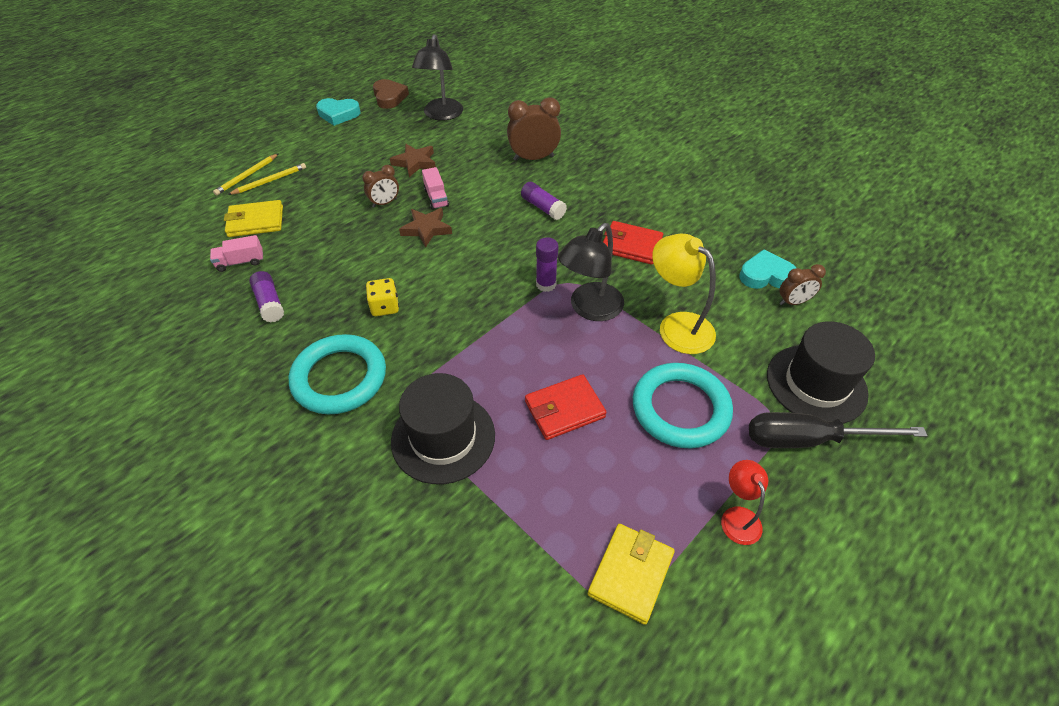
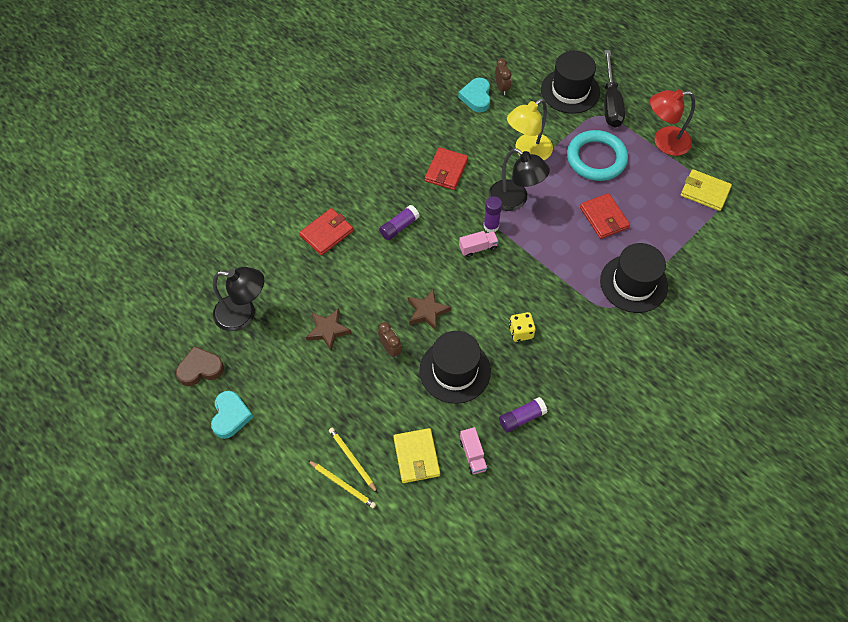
camera: 90 degrees left, 10 degrees up
turquoise ring [288,334,386,414] -> none
pink truck [422,167,449,210] -> pink truck moved to [459,231,499,257]
brown clock [507,97,561,161] -> red wallet [299,208,353,255]
red lamp [721,460,768,545] -> red lamp [650,89,695,156], size x1.72
none -> black hat [420,331,491,404]

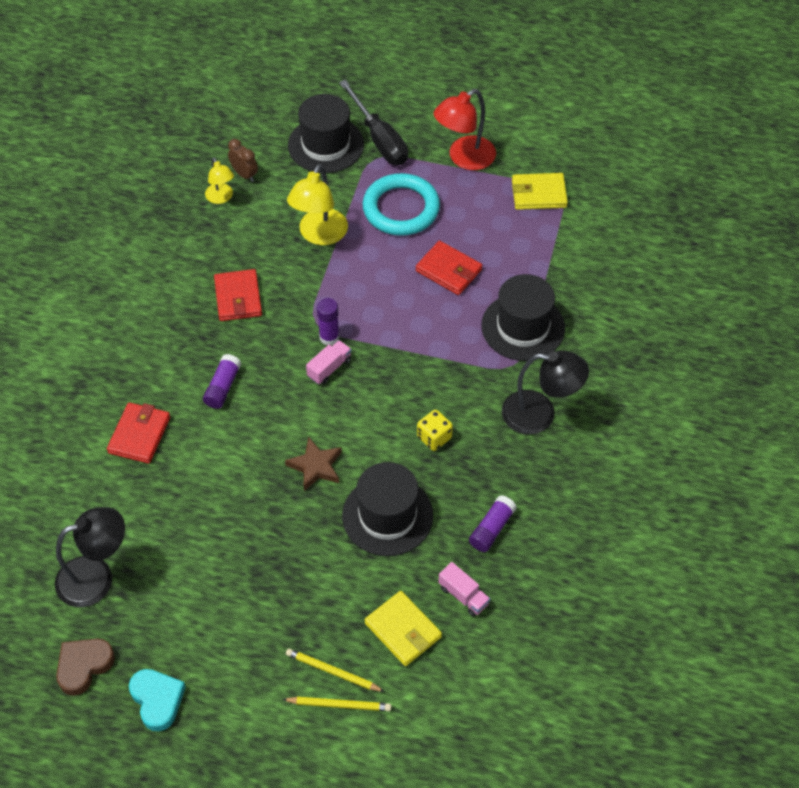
camera: 30 degrees left, 5 degrees down
brown star [306,309,352,351] -> none
brown clock [378,322,402,358] -> none
turquoise heart [458,78,490,112] -> yellow lamp [205,158,234,204]
black lamp [489,148,550,211] -> black lamp moved to [502,350,589,435]

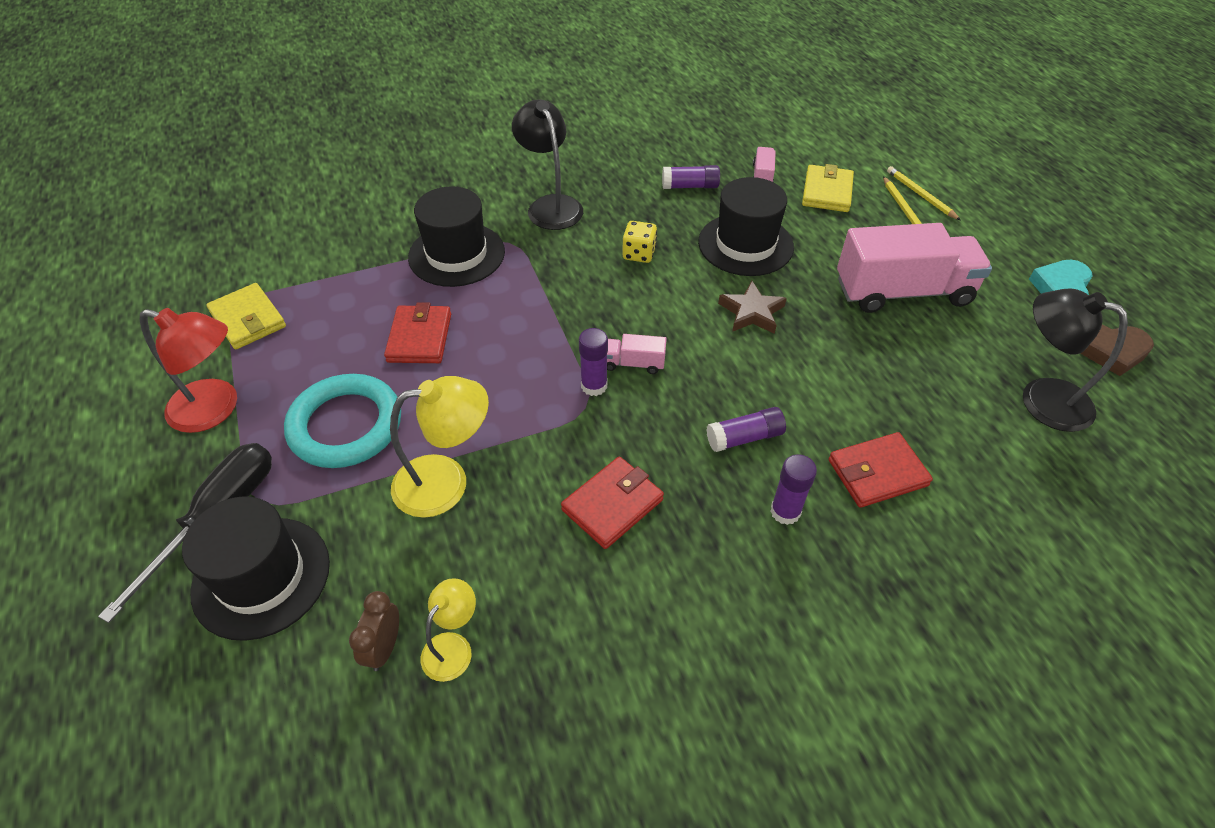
camera: 125 degrees left, 5 degrees down
none -> purple glue stick [770,454,817,525]
none -> pink truck [837,223,992,313]

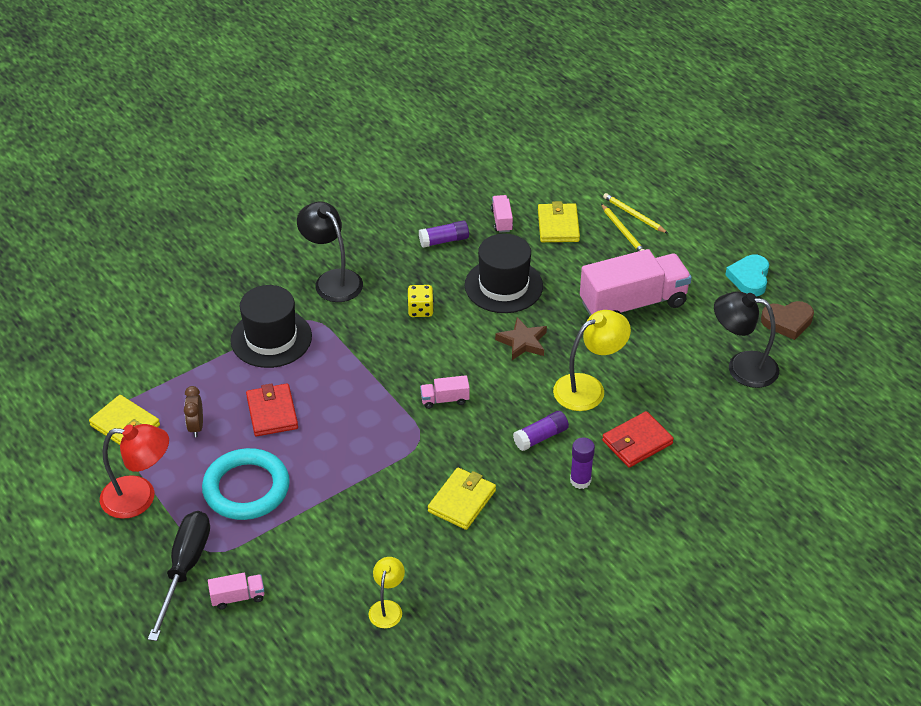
camera: 15 degrees left, 5 degrees down
black hat [182,496,330,641] -> pink truck [208,573,264,609]
brown clock [349,591,399,671] -> brown clock moved to [184,386,203,437]
yellow lamp [390,376,489,518] -> yellow lamp moved to [553,310,631,411]
red wallet [561,456,664,549] -> yellow wallet [428,468,496,530]
purple glue stick [579,328,608,396] -> none

